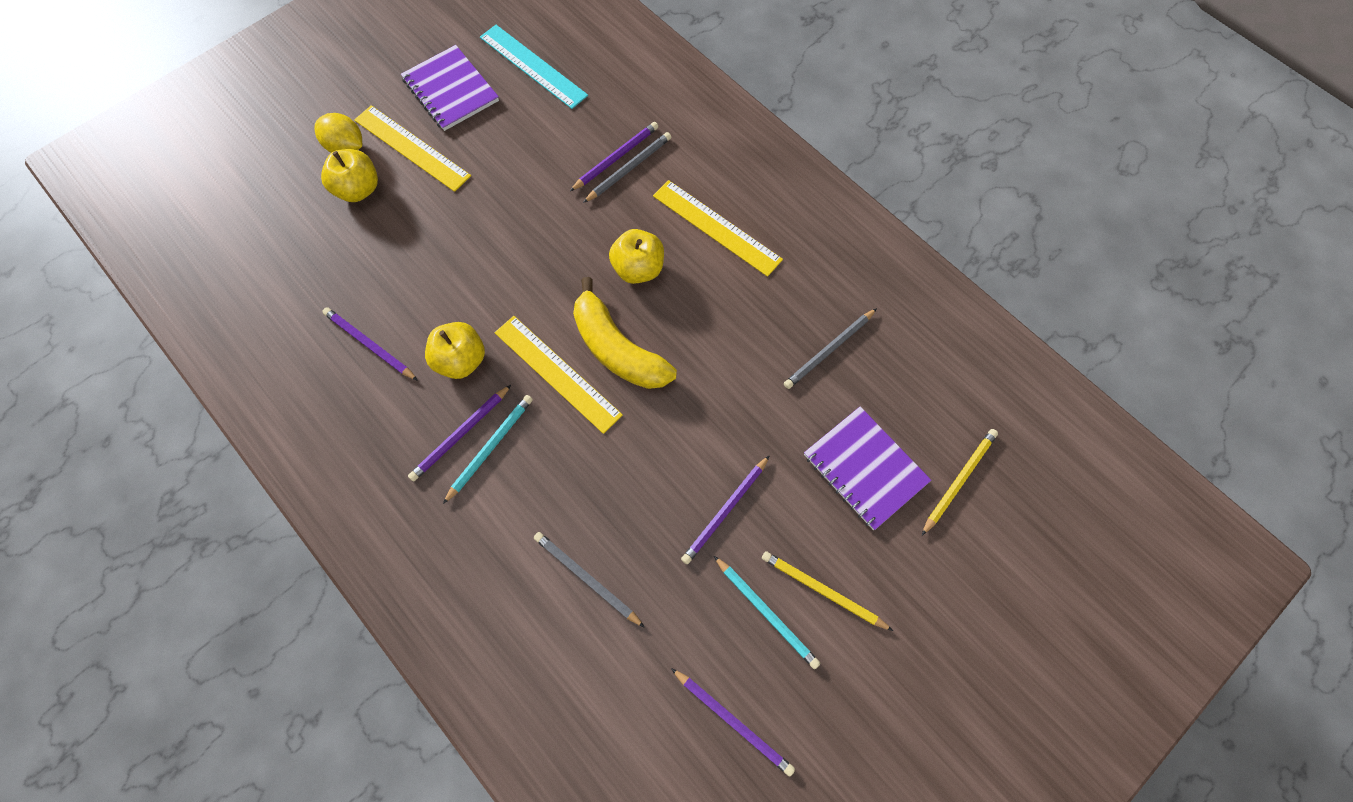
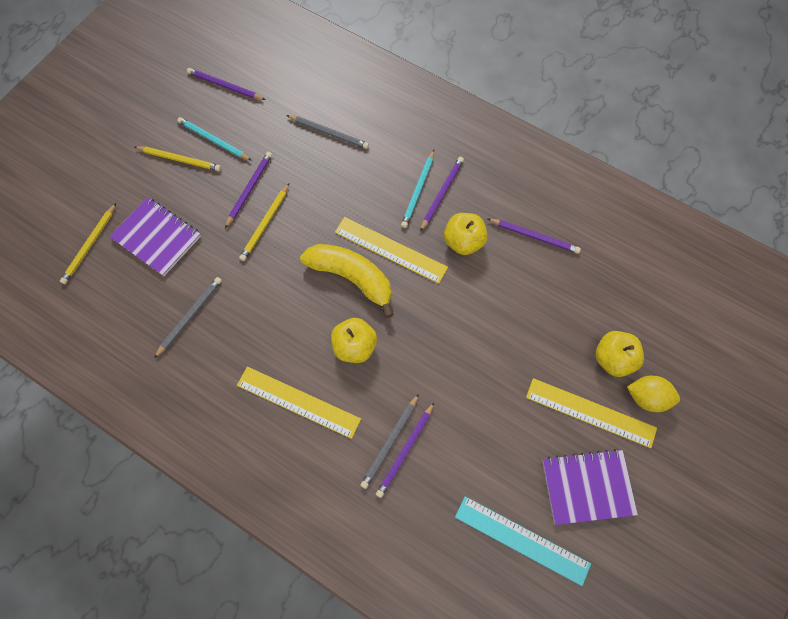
camera: 165 degrees right, 0 degrees up
purple notebook [401,45,499,131] -> purple notebook turned 45 degrees counterclockwise [542,449,638,525]
none -> yellow pencil [239,183,289,261]

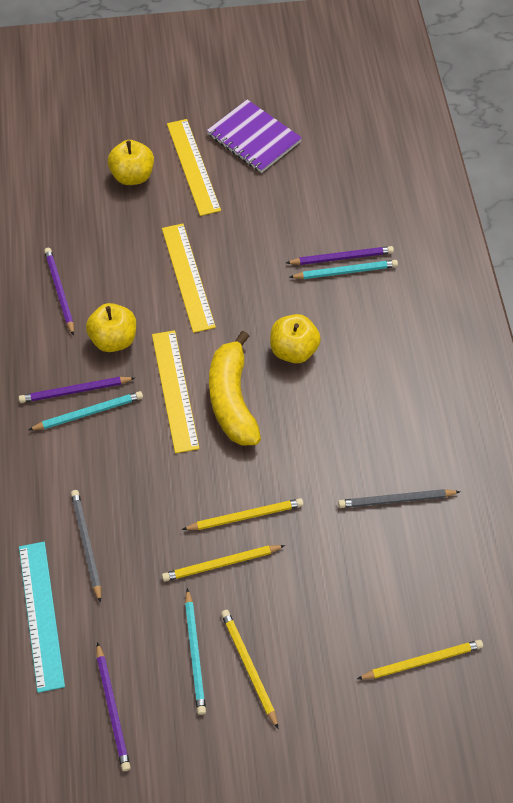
camera: 130 degrees left, 10 degrees down
purple notebook [109,197,201,276] -> none
purple pencil [225,152,272,228] -> yellow pencil [162,545,285,582]
yellow ruler [237,367,361,439] -> yellow ruler moved to [162,224,216,333]
grey pencil [360,394,419,489] -> turquoise pencil [289,260,398,279]
turquoise ruler [455,496,591,586] -> turquoise ruler moved to [19,542,65,693]
yellow lemon [627,376,680,412] -> none

